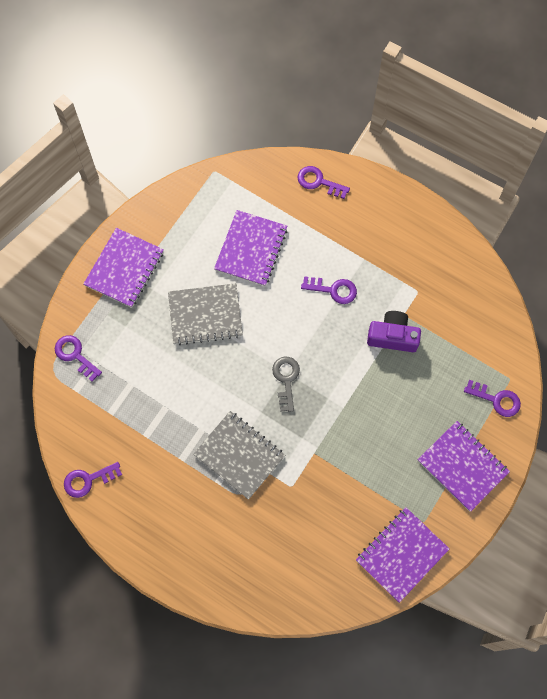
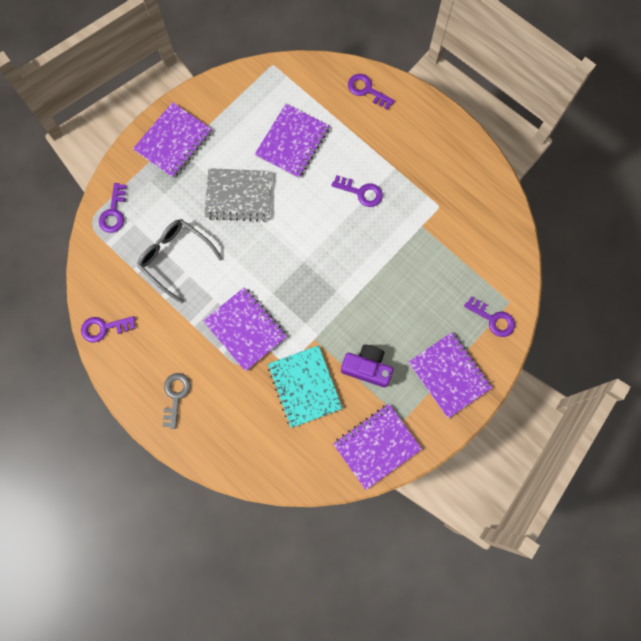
camera: 10 degrees right, 5 degrees up
purple key [55,335,102,382] -> purple key turned 135 degrees counterclockwise [99,183,126,233]
grey notebook [193,411,285,500] -> purple notebook [203,287,287,371]
grey key [272,357,300,412] -> grey key moved to [163,373,191,429]
purple camera [367,311,421,352] -> purple camera moved to [341,345,393,388]
none -> grey glasses [137,219,223,303]
none -> turquoise notebook [268,345,343,428]

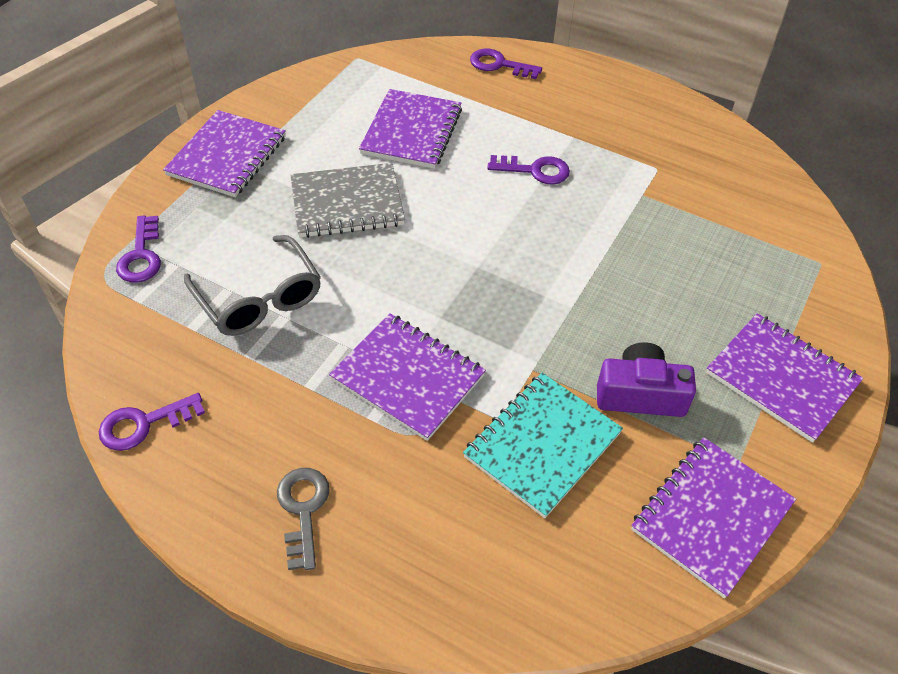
camera: 15 degrees left, 25 degrees down
grey glasses [137,219,223,303] -> grey glasses turned 150 degrees counterclockwise [184,235,321,336]
turquoise notebook [268,345,343,428] -> turquoise notebook turned 75 degrees clockwise [463,373,623,518]
purple key [464,296,515,337] -> none

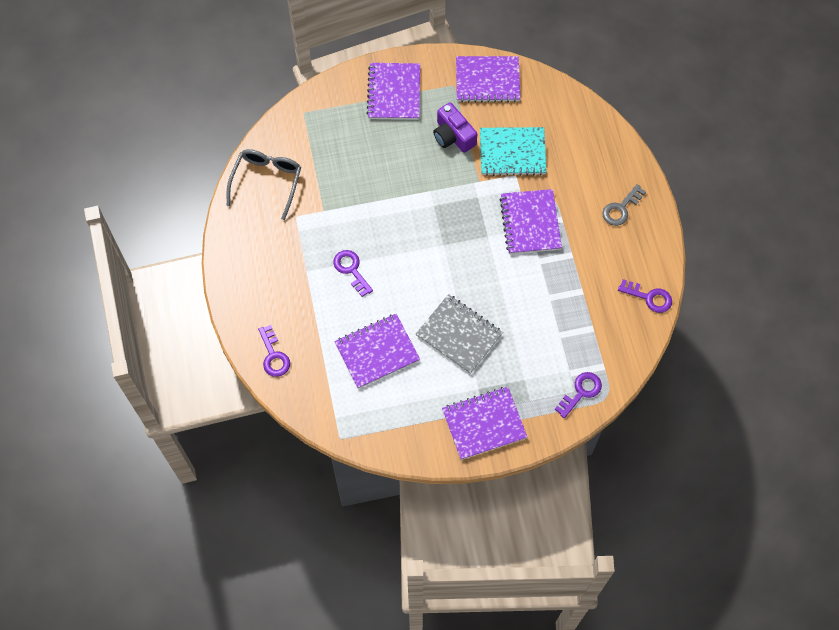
camera: 130 degrees left, 15 degrees up
grey glasses [184,235,321,336] -> grey glasses moved to [226,149,301,220]

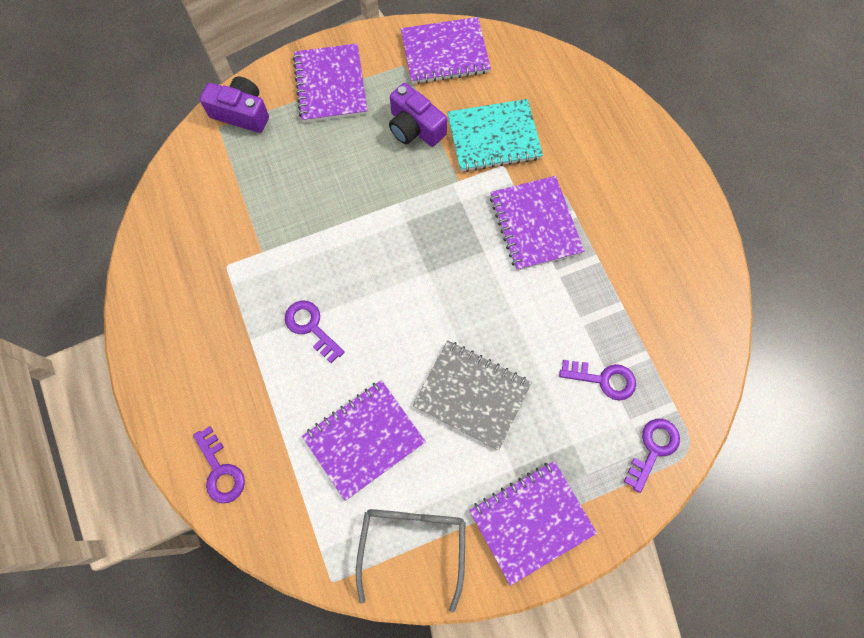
camera: 10 degrees left, 5 degrees up
grey glasses [226,149,301,220] -> grey glasses moved to [356,509,465,613]
grey key [602,184,646,226] -> none
purple key [618,279,672,313] -> purple key moved to [559,360,636,401]
none -> purple camera [200,76,269,133]

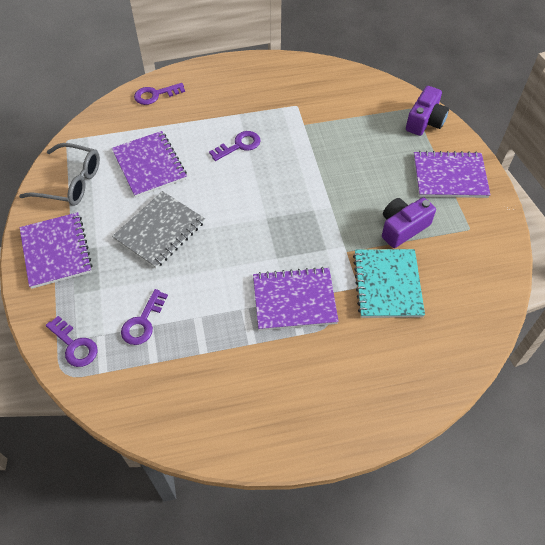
camera: 100 degrees right, 15 degrees down
purple notebook [401,17,491,84] -> none

